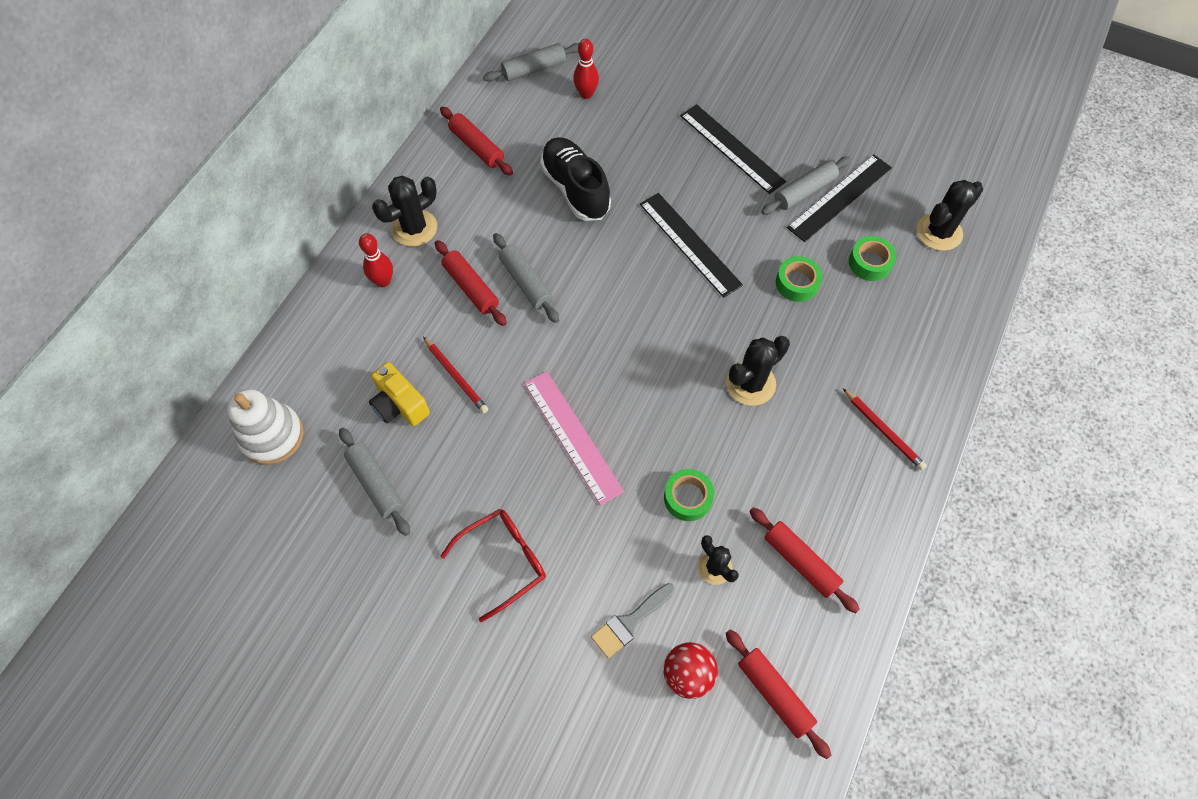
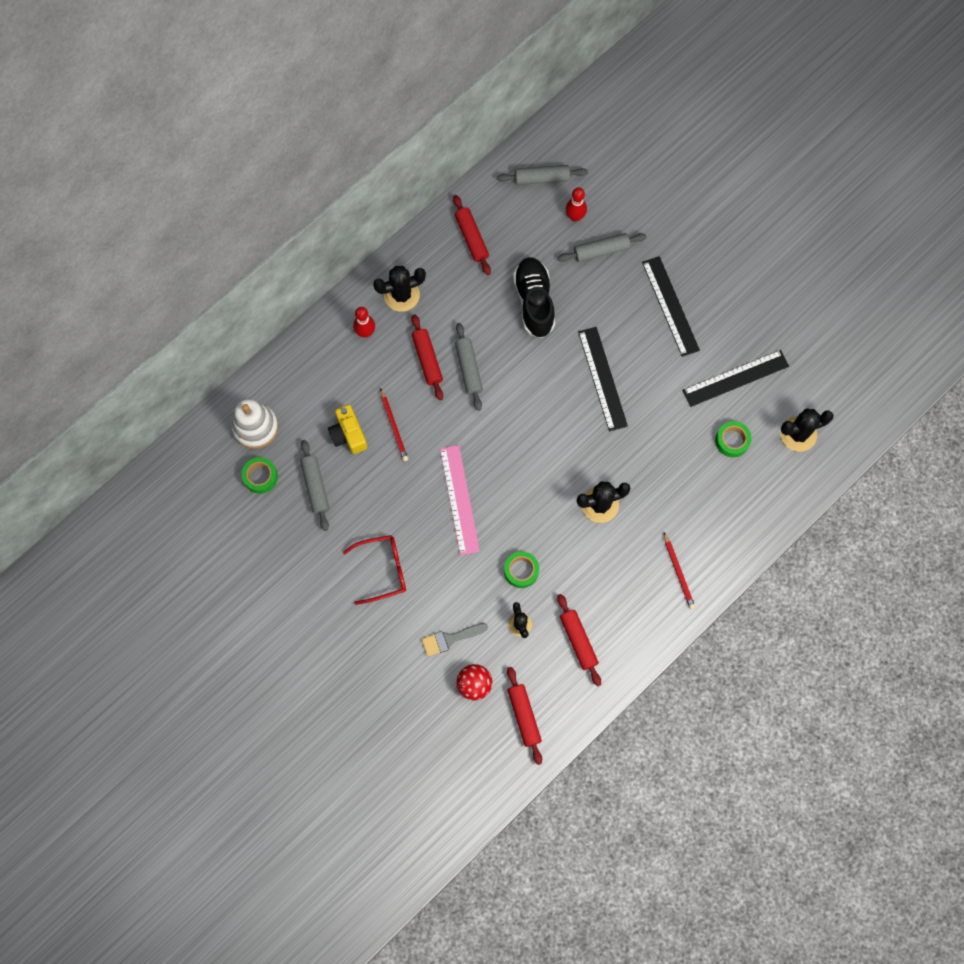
camera: 20 degrees right, 10 degrees up
grey rolling pin [761,156,851,215] -> grey rolling pin moved to [558,233,646,262]
green tape [776,256,823,302] -> green tape moved to [242,457,278,494]

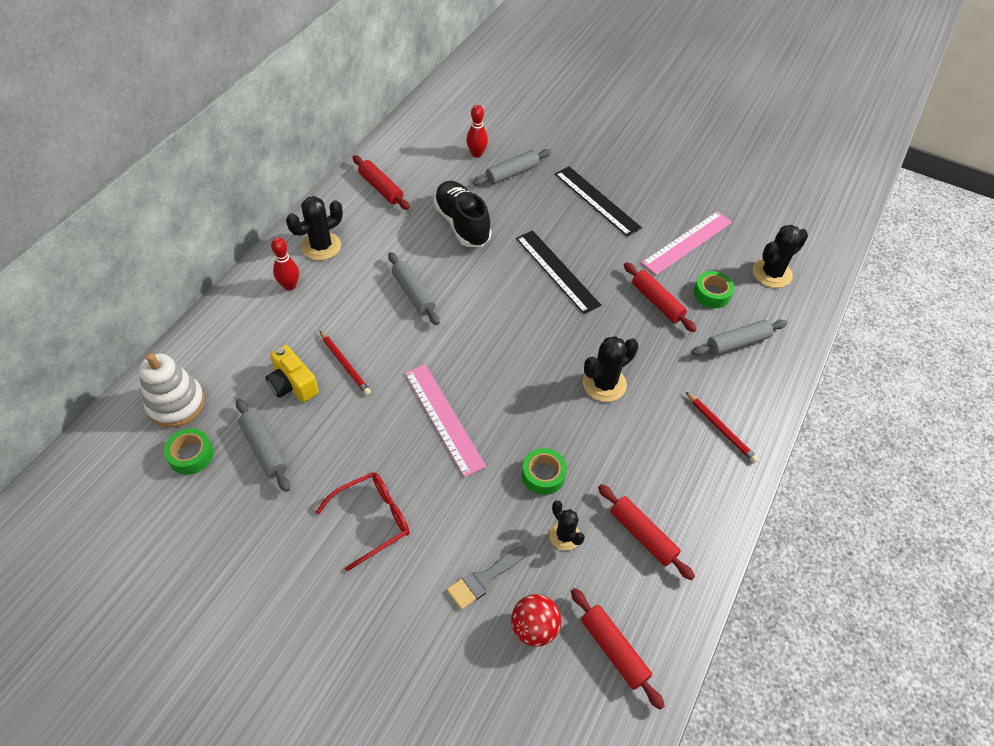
camera: 20 degrees left, 20 degrees down
red rolling pin [411,314,443,400] -> red rolling pin moved to [624,262,697,332]
grey rolling pin [497,165,588,185] -> grey rolling pin moved to [692,320,787,356]
black ruler [682,350,789,407] -> pink ruler [641,211,732,275]

